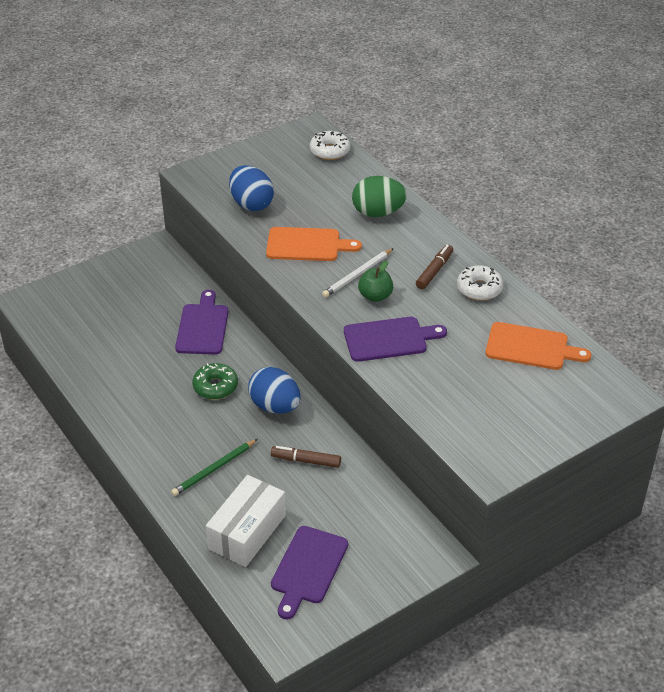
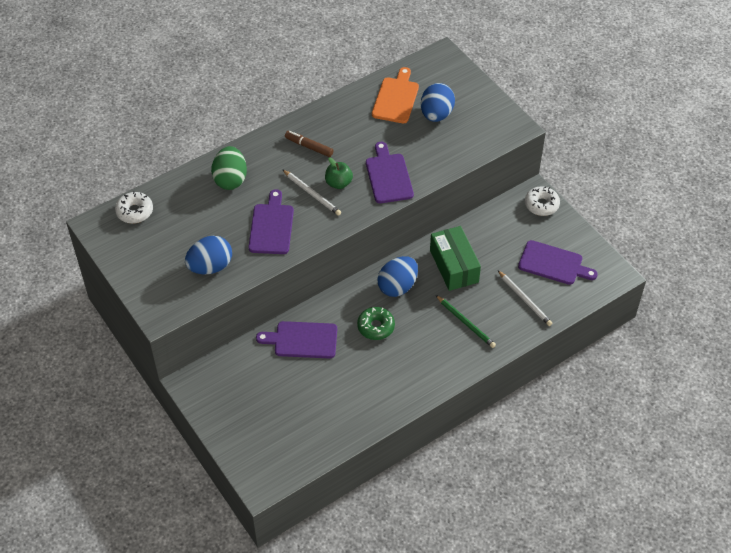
camera: 90 degrees left, 10 degrees up
white box [206,475,286,567] -> white pencil [498,270,552,326]
orange cutting board [266,227,362,261] -> purple cutting board [248,189,294,254]
brown marker [271,446,341,468] -> green box [430,226,481,291]
white donut [457,265,503,301] -> white donut moved to [525,186,560,216]
none -> blue egg [421,83,455,122]

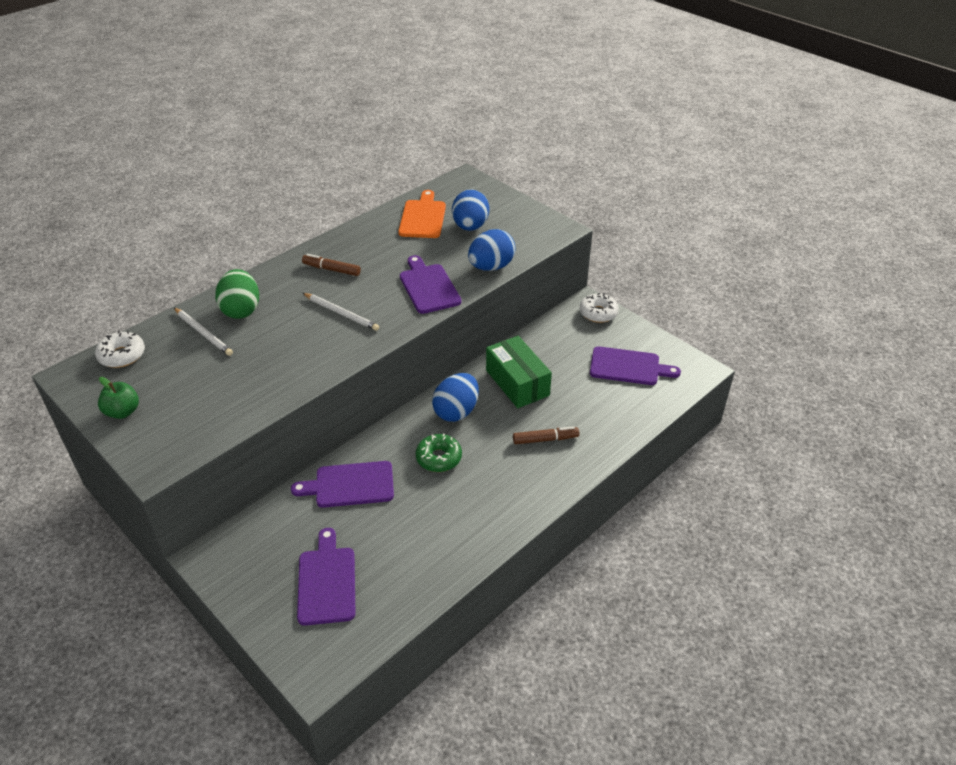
camera: 10 degrees left, 10 degrees down
blue egg [185,236,232,274] -> blue egg moved to [468,229,515,271]
purple cutting board [248,189,294,254] -> purple cutting board moved to [297,528,356,626]
green apple [325,158,353,189] -> green apple moved to [98,377,139,419]
green pencil [436,295,496,348] -> brown marker [513,426,580,445]
white pencil [498,270,552,326] -> white pencil moved to [174,308,233,356]

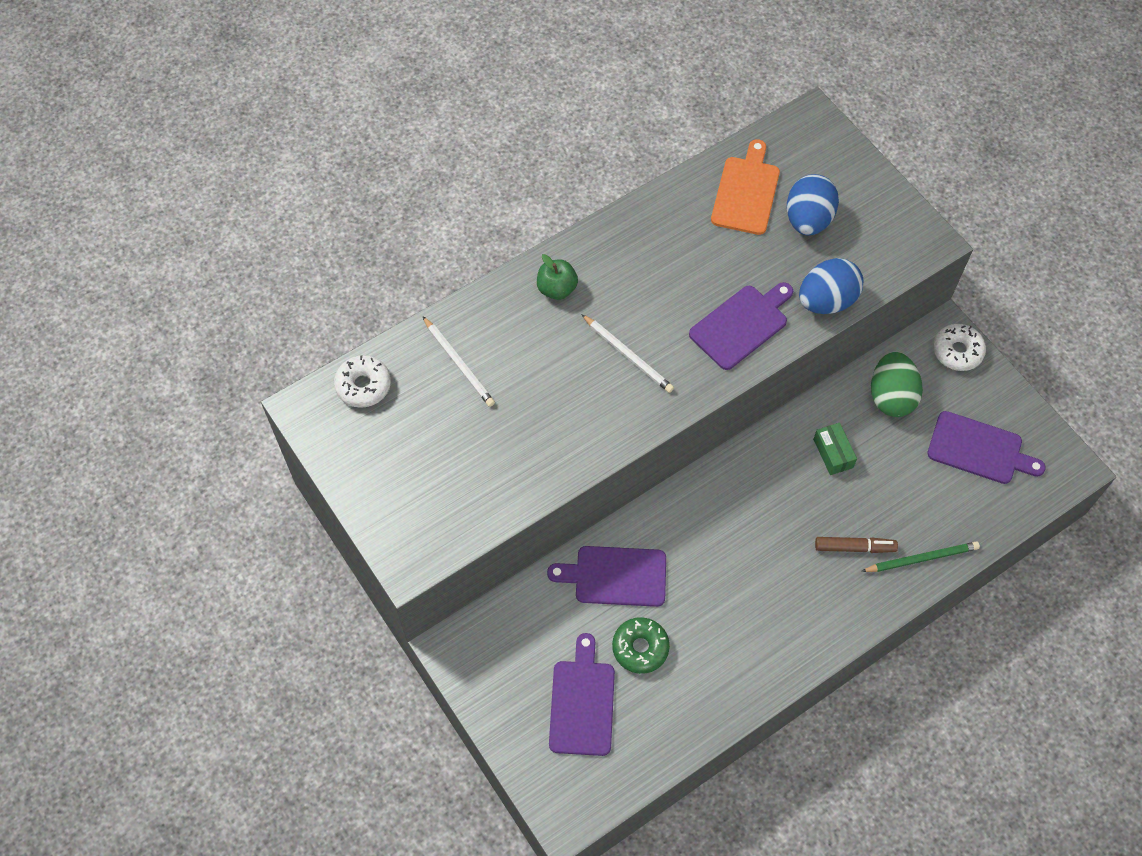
camera: 10 degrees right, 20 degrees up
green apple [98,377,139,419] -> green apple moved to [537,254,578,300]
green egg [215,269,259,319] -> green egg moved to [871,352,923,417]
brown marker [302,254,361,276] -> none
purple cutting board [400,255,462,314] -> purple cutting board turned 60 degrees clockwise [689,282,793,370]
green donut [415,433,462,472] -> green donut moved to [612,617,670,674]
blue egg [432,373,479,422] -> none
green box [486,336,552,408] -> green box [813,423,857,475], size x0.54
none -> green pencil [861,541,980,572]

